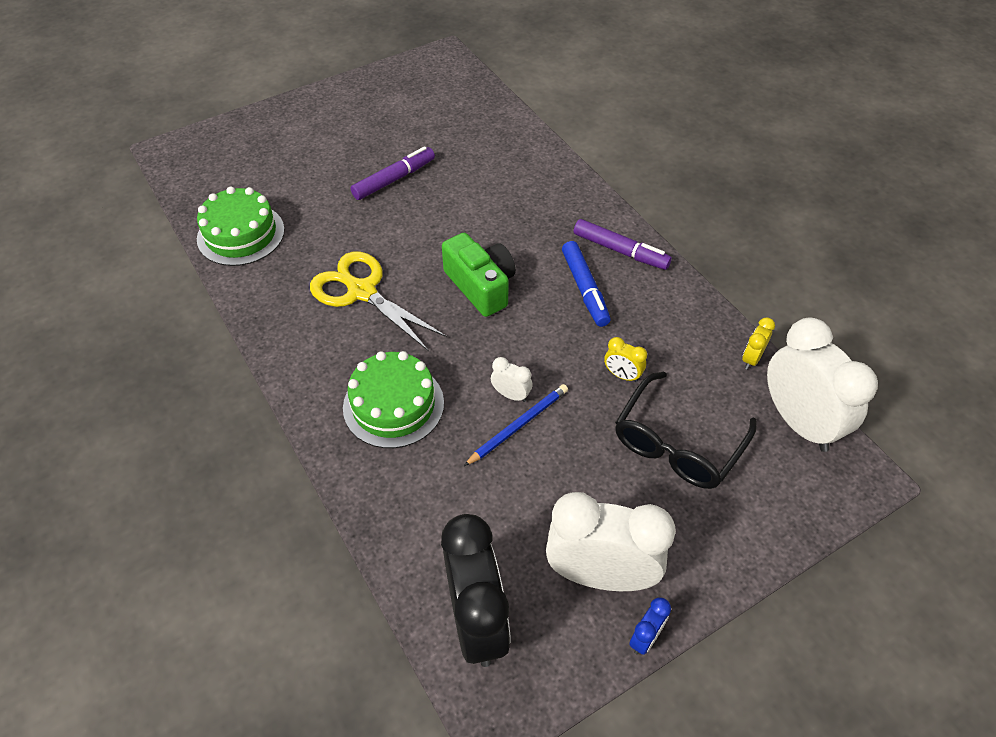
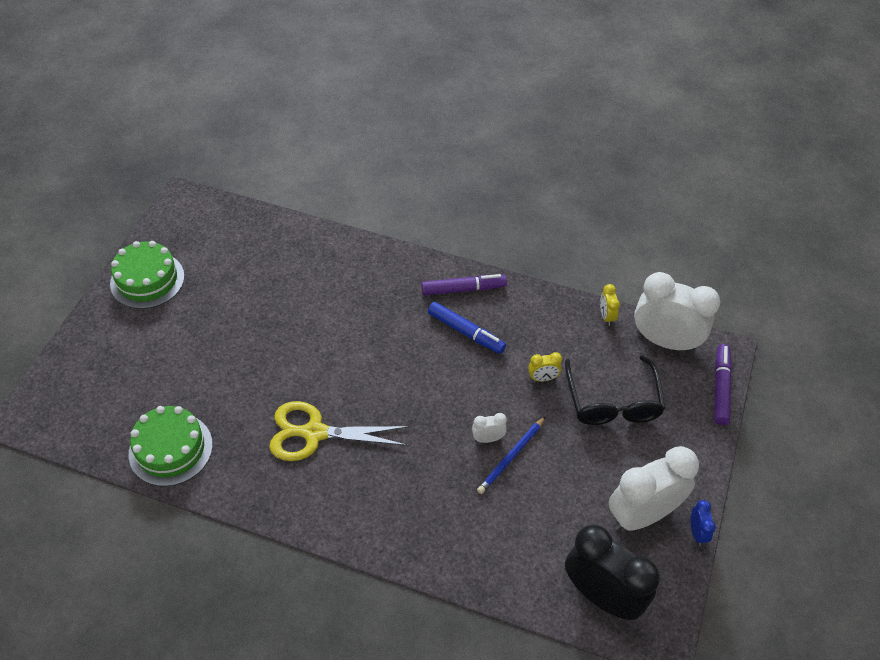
camera: 40 degrees left, 0 degrees up
green cake [343,351,444,448] -> green cake moved to [110,241,185,309]
purple marker [350,146,435,200] -> purple marker moved to [714,344,732,425]
green camera [442,233,516,317] -> none
blue pencil [464,384,568,466] -> blue pencil turned 150 degrees counterclockwise [477,416,546,494]

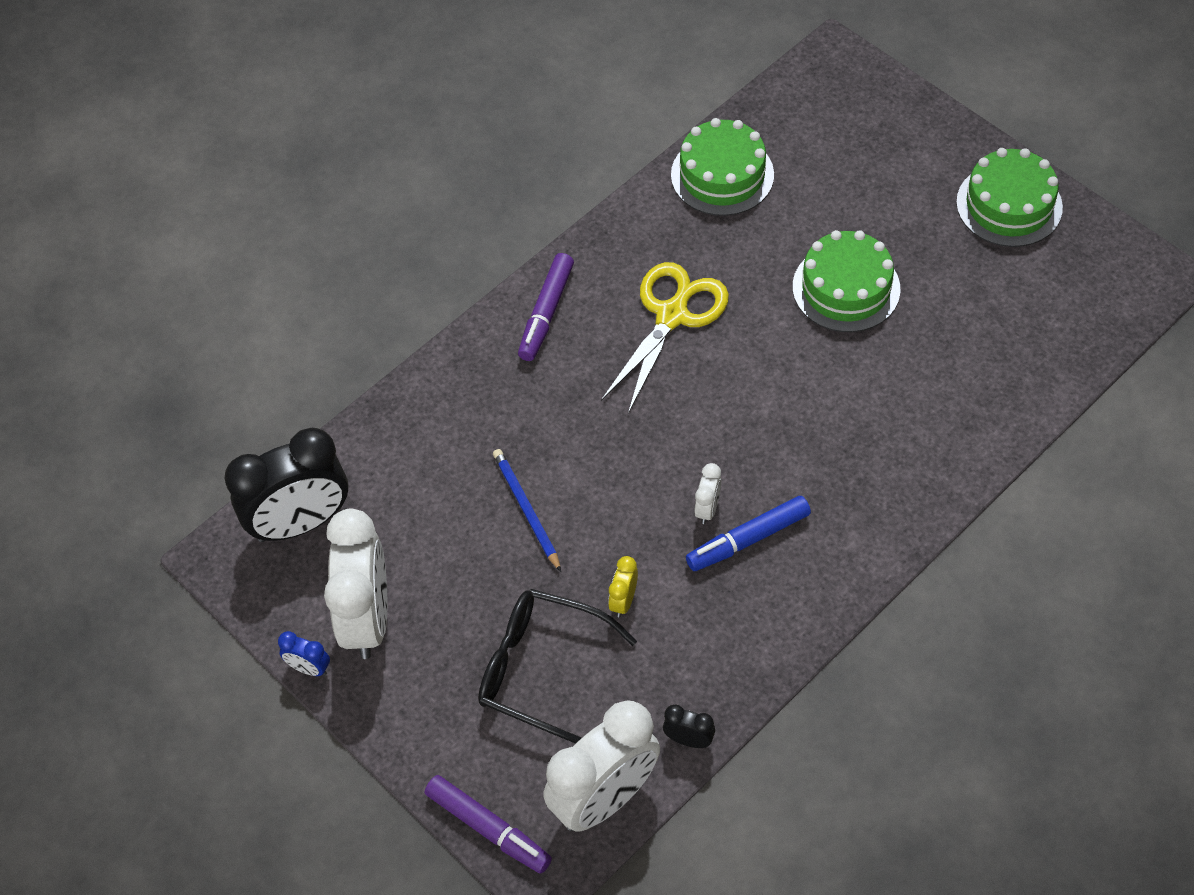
camera: 120 degrees right, 5 degrees up
purple marker [421,274,507,296] -> purple marker moved to [518,253,574,361]
white clock [472,413,507,443] -> white clock moved to [694,463,722,524]
yellow clock [600,284,620,326] -> black clock [663,704,715,748]
none -> green cake [793,230,901,332]

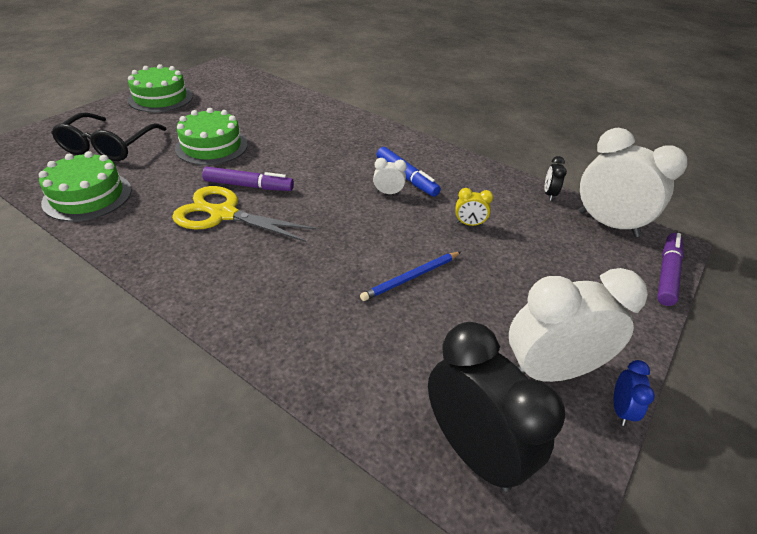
camera: 105 degrees left, 15 degrees down
black glasses [478,589,637,744] -> black glasses moved to [51,113,166,161]
purple marker [518,253,574,361] -> purple marker moved to [202,167,294,191]

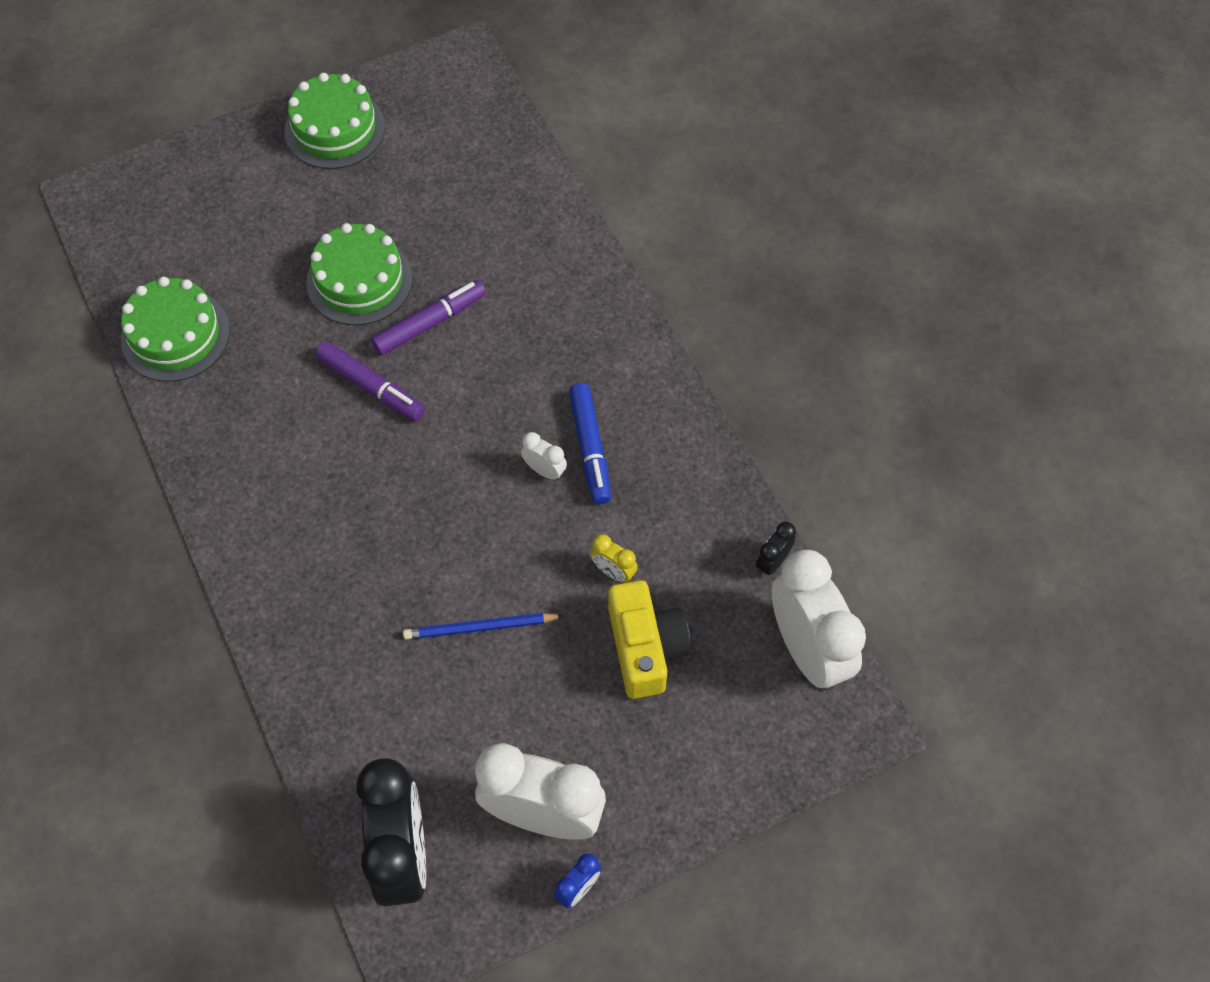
camera: 30 degrees right, 20 degrees up
black glasses [51,113,166,161] -> none
yellow scissors [172,186,316,242] -> none
purple marker [657,233,684,306] -> purple marker moved to [371,280,486,356]
none -> yellow camera [608,580,691,699]

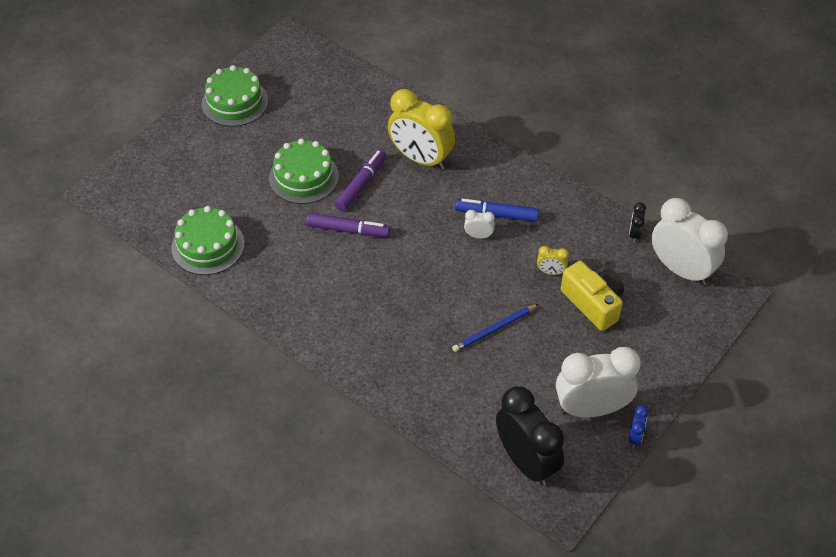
camera: 25 degrees left, 10 degrees down
blue marker [569,383,611,504] -> blue marker turned 135 degrees clockwise [455,199,539,222]
none -> yellow clock [388,89,455,170]

